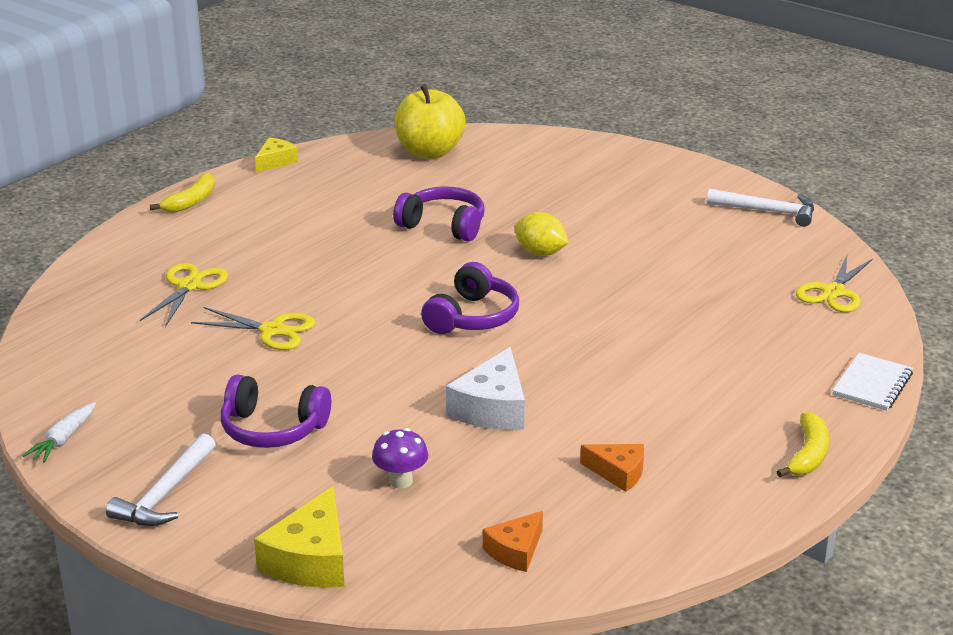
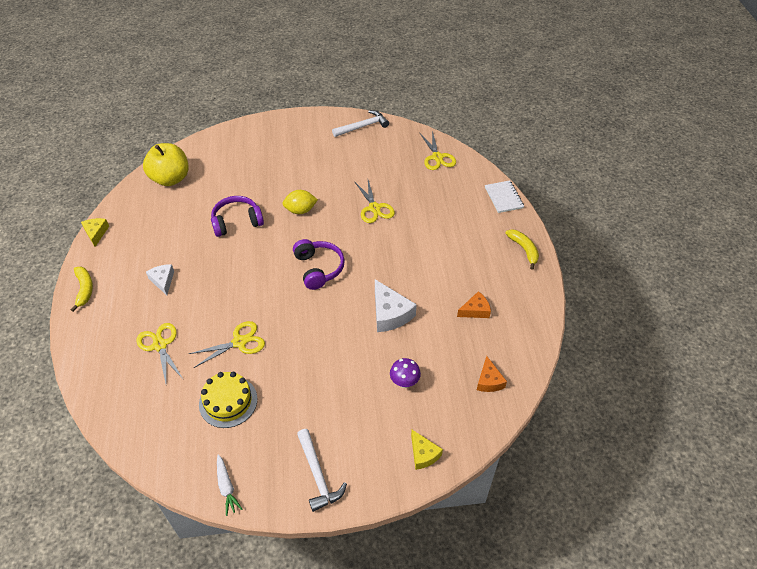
camera: 45 degrees left, 20 degrees up
purple headphones [221,374,331,448] -> none
yellow cheese [254,486,345,588] -> yellow cheese [411,430,443,470], size x0.62
none -> white cheese [146,264,174,295]
none -> yellow cake [199,372,257,428]
none -> yellow scissors [354,180,395,223]

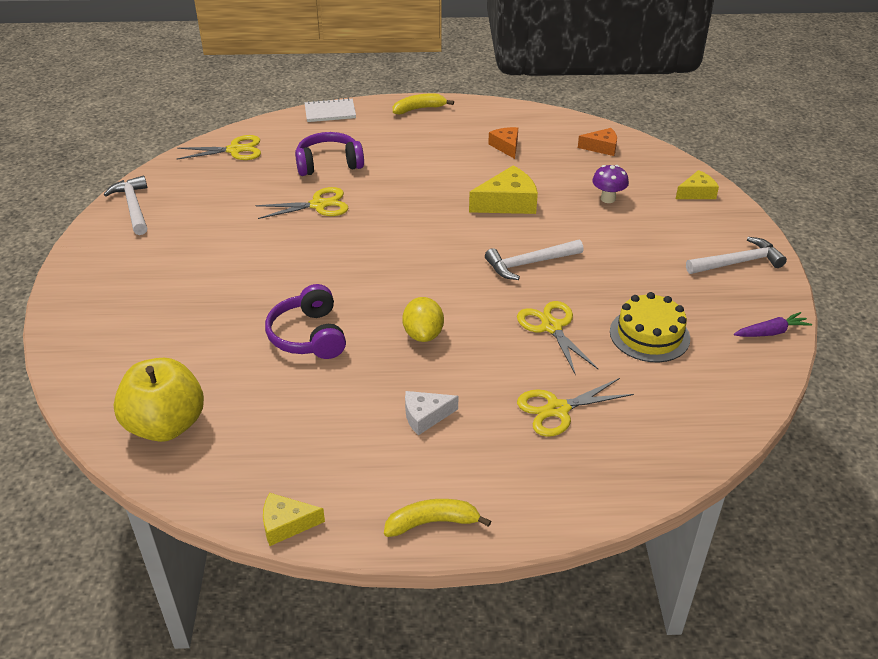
camera: 85 degrees left, 10 degrees down
white carrot [217,454,243,516] -> purple carrot [734,312,812,337]
yellow lemon [283,190,318,214] -> yellow lemon moved to [402,297,444,342]
purple headphones [293,239,345,290] -> purple headphones moved to [295,132,364,176]
white cheese [375,279,417,332] -> yellow cheese [469,165,538,214]
none -> white hammer [485,240,584,280]

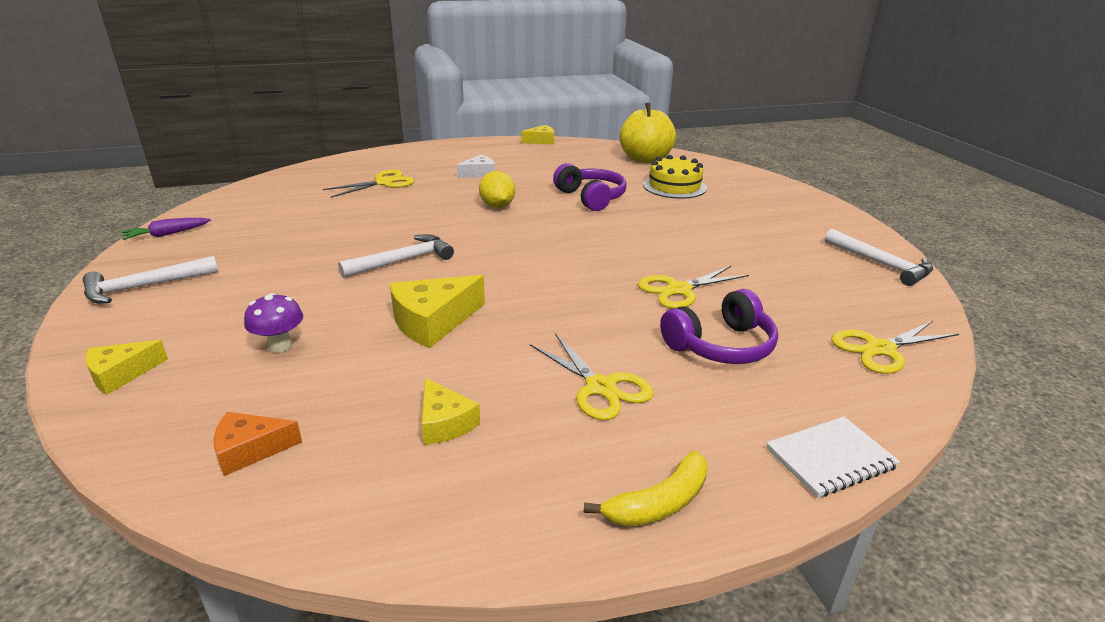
camera: 165 degrees right, 10 degrees down
yellow banana [384,499,491,537] -> none
orange cheese [488,127,518,159] -> yellow cheese [422,378,480,445]
yellow scissors [517,301,598,375] -> yellow scissors moved to [530,333,654,420]
yellow cake [610,292,690,362] -> yellow cake moved to [643,155,707,199]

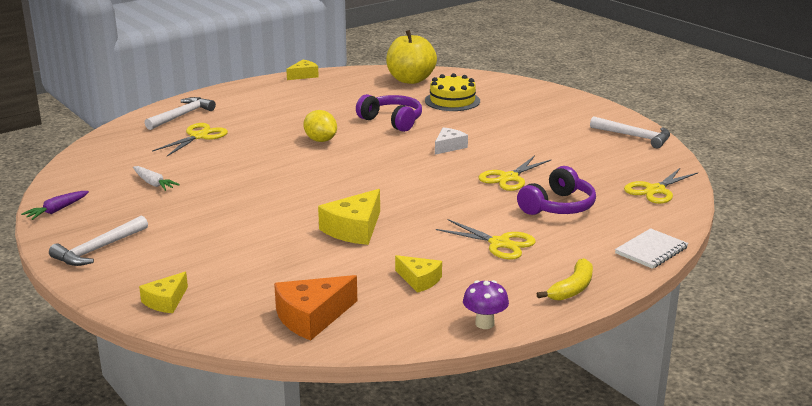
camera: 20 degrees left, 5 degrees down
orange cheese [214,412,302,476] -> orange cheese [274,275,357,341], size x1.62
purple mushroom [244,293,303,353] -> purple mushroom moved to [463,280,509,329]
white hammer [338,234,454,278] -> white hammer moved to [145,97,216,130]
white cheese [457,155,495,178] -> white cheese moved to [435,127,468,155]
none -> white carrot [133,166,180,191]

